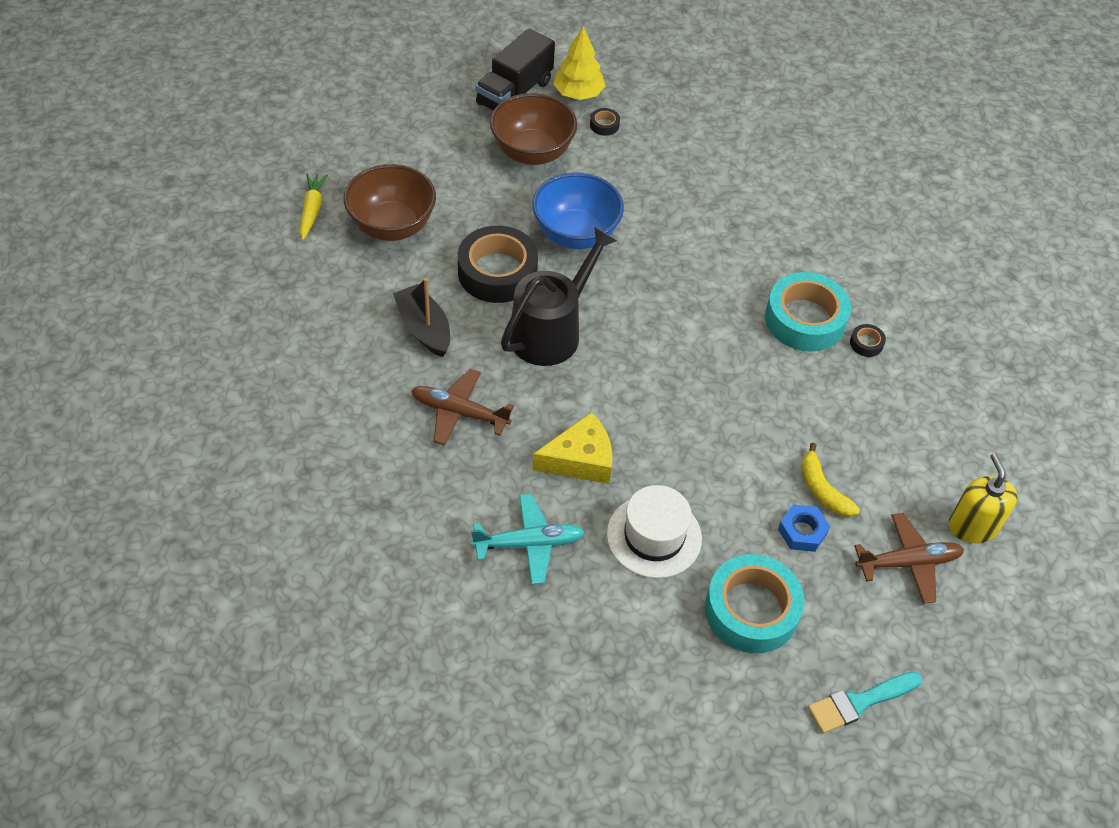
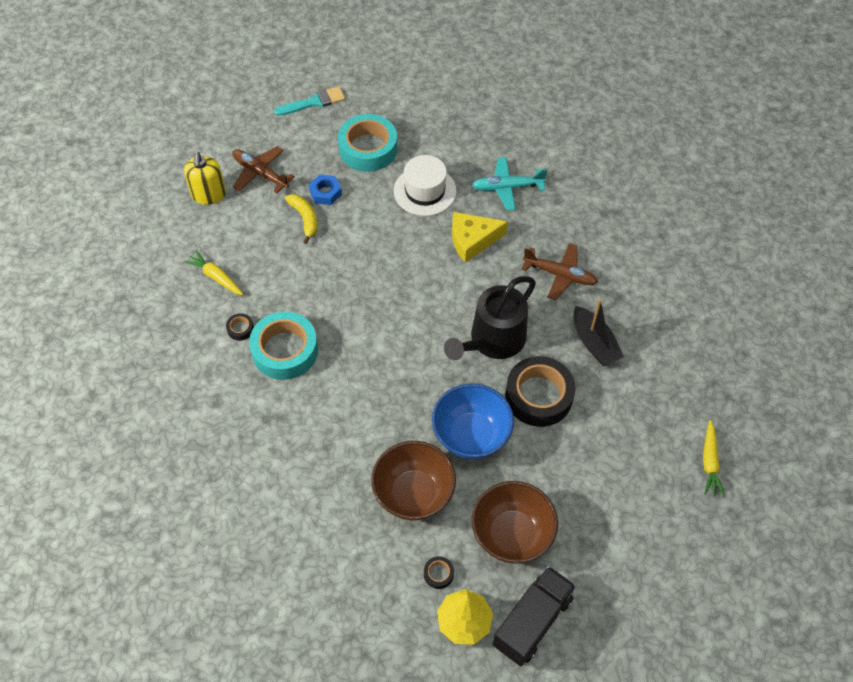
camera: 175 degrees left, 5 degrees up
brown bowl [344,164,436,241] -> brown bowl moved to [371,441,456,521]
brown plane [854,513,964,604] -> brown plane turned 45 degrees clockwise [232,146,295,193]
none -> yellow carrot [184,250,243,295]

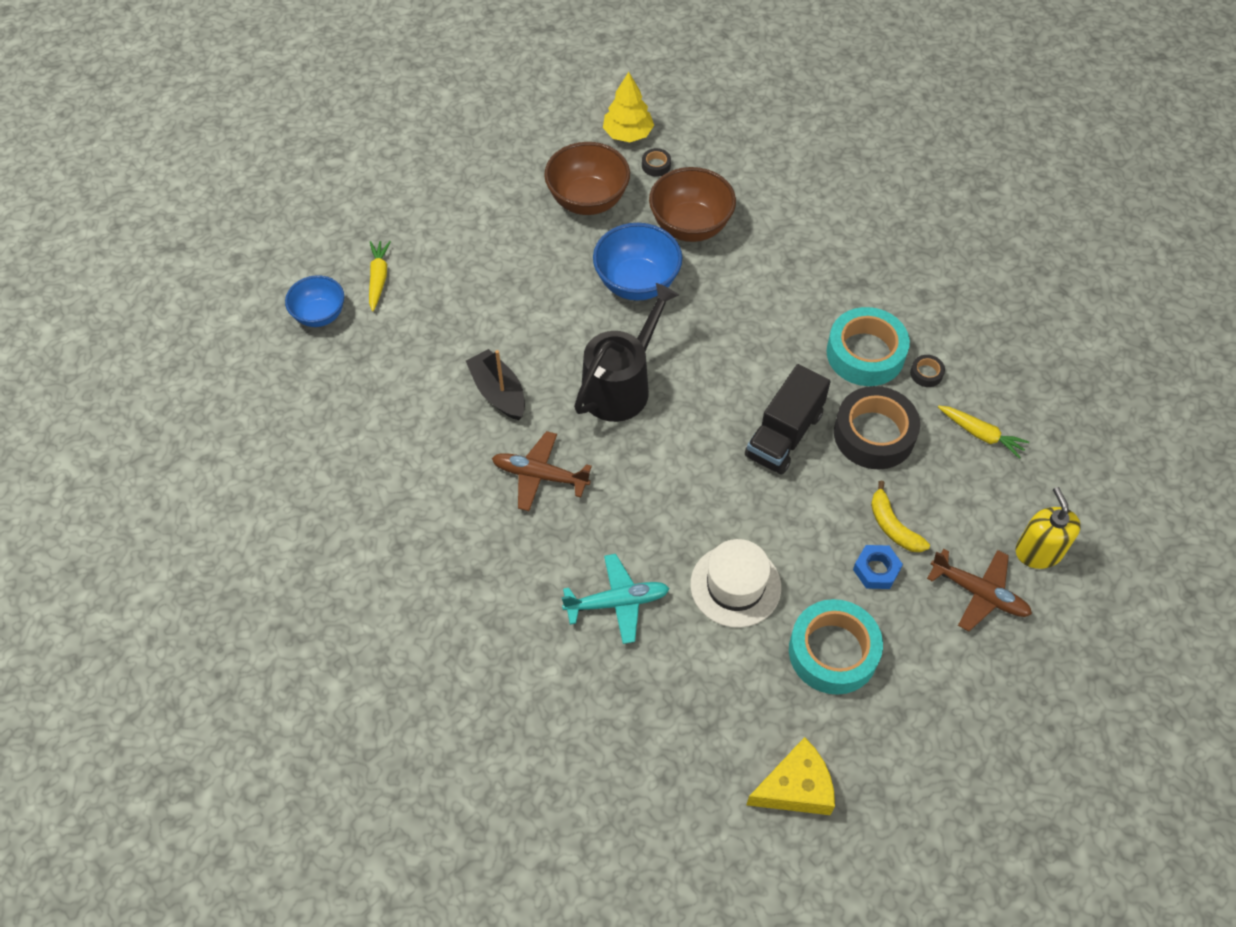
camera: 175 degrees right, 0 degrees up
turquoise brush [274,86,345,116] -> none
yellow cheese [452,212,508,263] -> yellow cheese moved to [746,737,835,815]
black truck [492,566,576,666] -> black truck moved to [745,364,831,475]
black tape [505,356,576,427] -> black tape moved to [834,386,920,469]
none -> blue bowl [285,275,344,327]

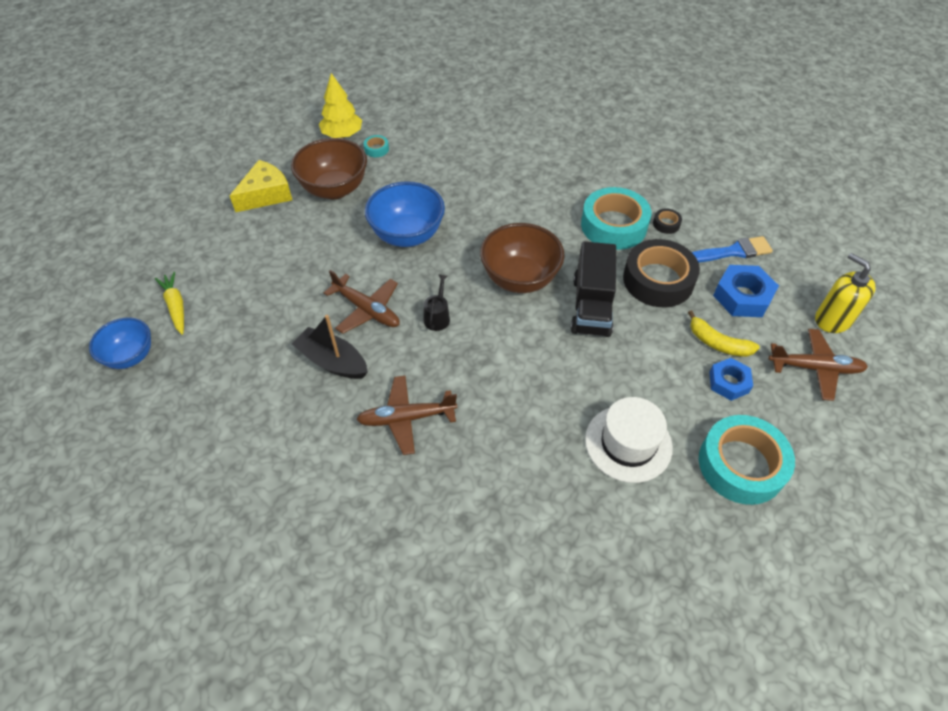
camera: 25 degrees left, 5 degrees down
turquoise plane [562,554,669,644] -> none
black watering can [574,283,679,422] -> black watering can [424,274,450,331], size x0.43
black tape [642,148,671,177] -> turquoise tape [364,135,389,157]
brown bowl [649,167,736,242] -> brown bowl moved to [480,223,565,293]
yellow cheese [746,737,835,815] -> yellow cheese moved to [229,160,292,212]
yellow carrot [938,405,1029,459] -> blue brush [692,236,773,263]
none -> brown plane [324,270,400,334]
none -> blue nut [713,265,779,317]

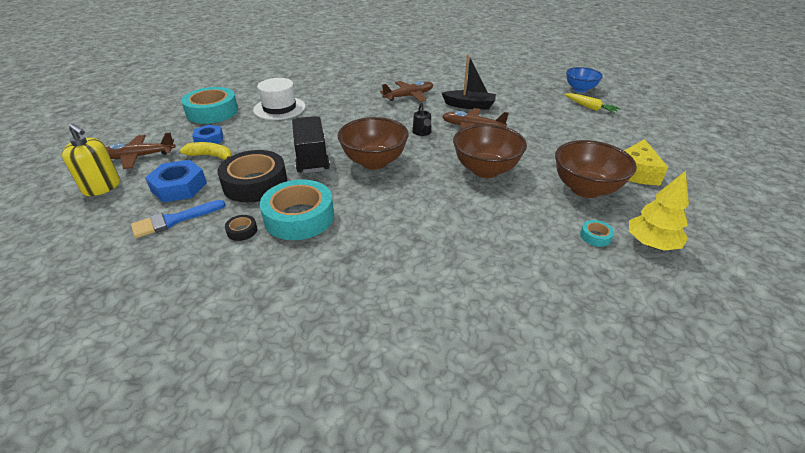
camera: 160 degrees right, 15 degrees down
blue bowl [365,181,445,247] -> brown bowl [453,124,527,178]

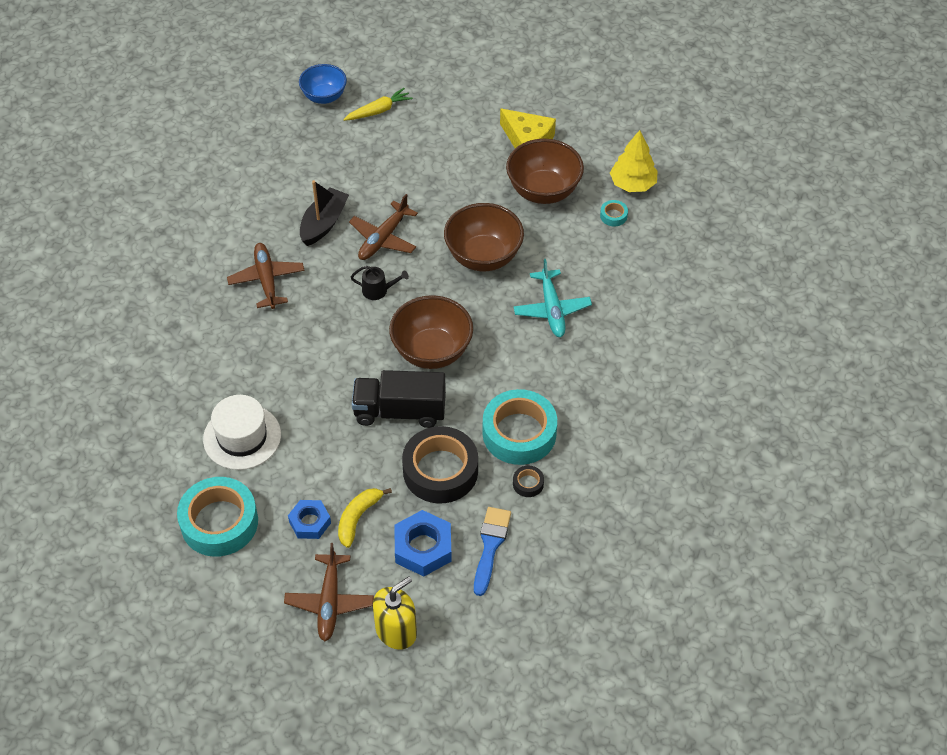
camera: 75 degrees left, 15 degrees up
blue brush [131,200,226,238] -> blue brush turned 150 degrees counterclockwise [474,507,511,596]
none -> turquoise plane [513,259,592,337]

